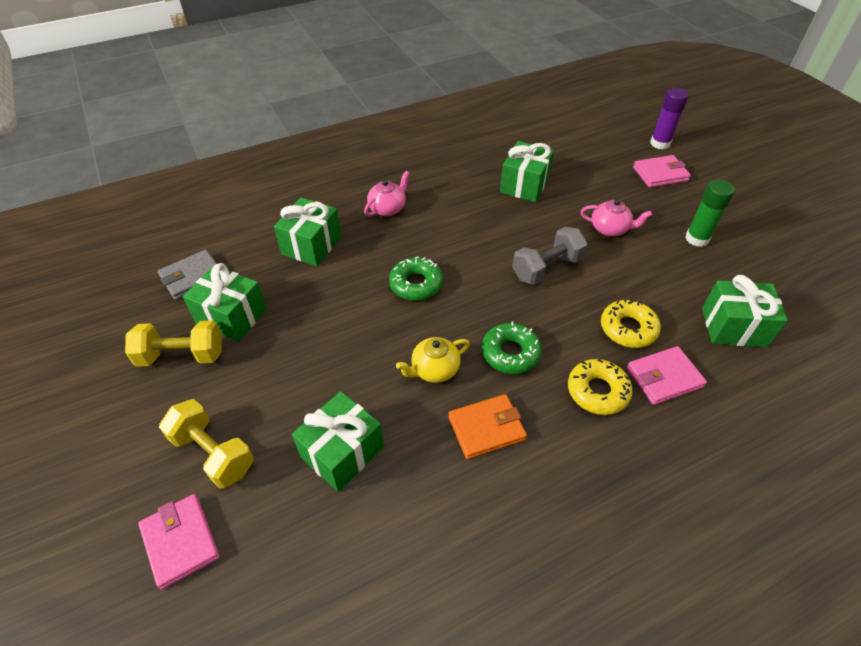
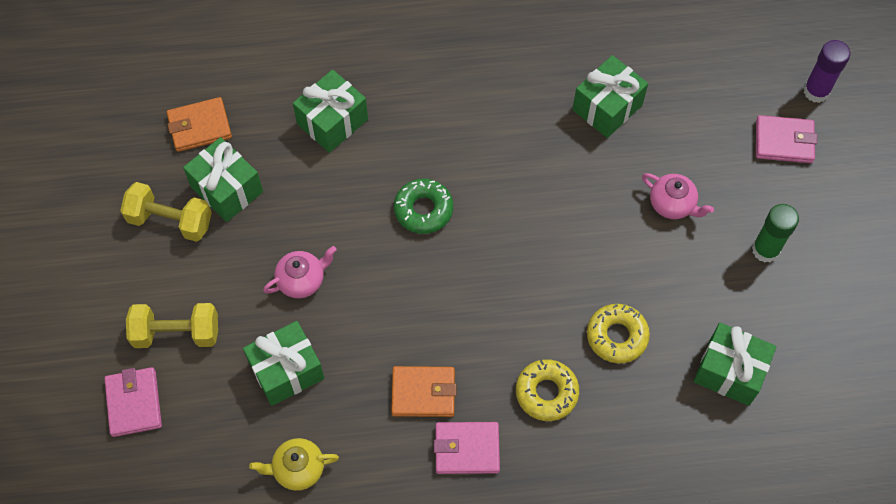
camera: 20 degrees right, 15 degrees up
grey wallet [158,250,217,300] -> orange wallet [167,97,232,152]
yellow dumbbell [159,399,254,488] -> yellow dumbbell turned 60 degrees counterclockwise [126,303,218,348]
pink teapot [364,171,410,216] -> pink teapot moved to [263,246,337,298]
yellow teapot [396,337,470,383] -> yellow teapot moved to [249,438,339,491]
green donut [482,322,542,374] -> none
grey dumbbell [512,227,588,285] -> none
pink wallet [627,346,707,405] -> pink wallet moved to [434,422,500,474]

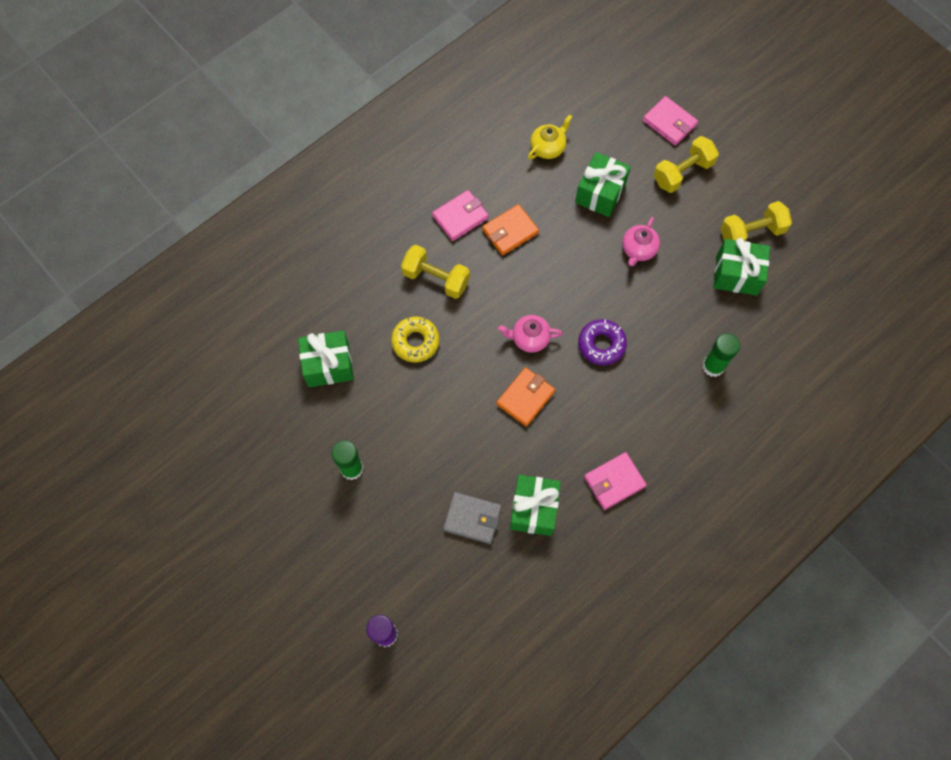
camera: 145 degrees right, 5 degrees up
orange wallet [167,97,232,152] -> orange wallet moved to [496,367,555,427]
green gift [293,70,368,153] -> green glue stick [703,333,740,377]
green donut [394,179,453,234] -> purple donut [578,319,627,365]
yellow donut [516,359,579,421] -> yellow dumbbell [401,245,470,299]
pink teapot [642,173,714,219] -> pink teapot moved to [498,315,563,353]
pink wallet [756,115,817,163] -> pink wallet moved to [584,452,647,510]
none -> grey wallet [443,492,502,544]

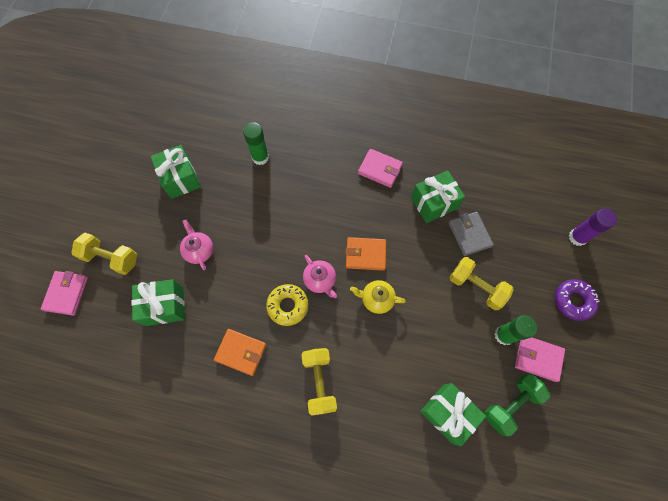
camera: 125 degrees left, 0 degrees up
yellow donut [391,317,439,362] -> yellow donut moved to [266,284,308,326]
pink wallet [432,190,489,241] -> pink wallet moved to [515,337,565,382]
yellow teapot [528,114,572,160] -> yellow teapot moved to [350,280,406,314]
purple donut [578,319,627,365] -> purple donut moved to [555,279,600,321]
pink teapot [622,217,660,266] -> pink teapot turned 105 degrees counterclockwise [180,219,213,270]
yellow dumbbell [721,201,792,241] -> yellow dumbbell moved to [449,257,514,310]
none -> green dumbbell [484,374,550,436]

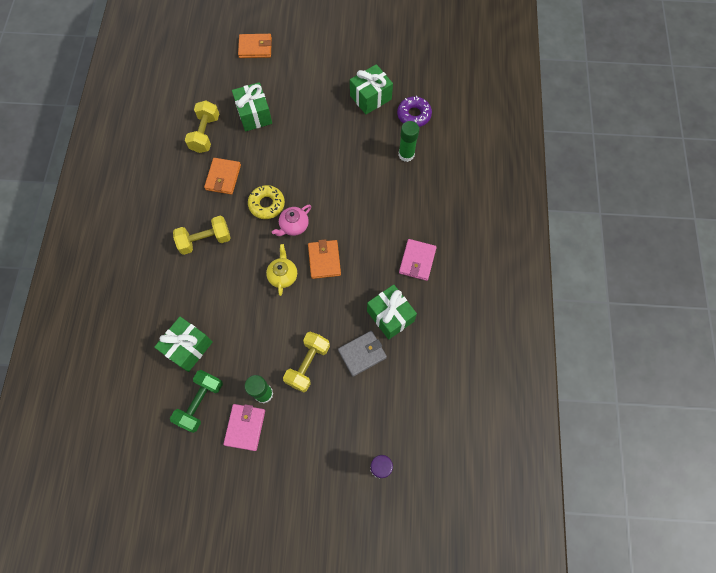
camera: 80 degrees right, 0 degrees up
pink wallet [41,271,88,316] -> orange wallet [238,34,272,58]
yellow dumbbell [71,233,137,275] -> yellow dumbbell moved to [185,100,219,153]
pink teapot [180,219,213,270] -> none
green dumbbell [484,374,550,436] -> green dumbbell turned 75 degrees clockwise [170,370,223,433]
purple donut [555,279,600,321] -> purple donut moved to [397,96,432,127]

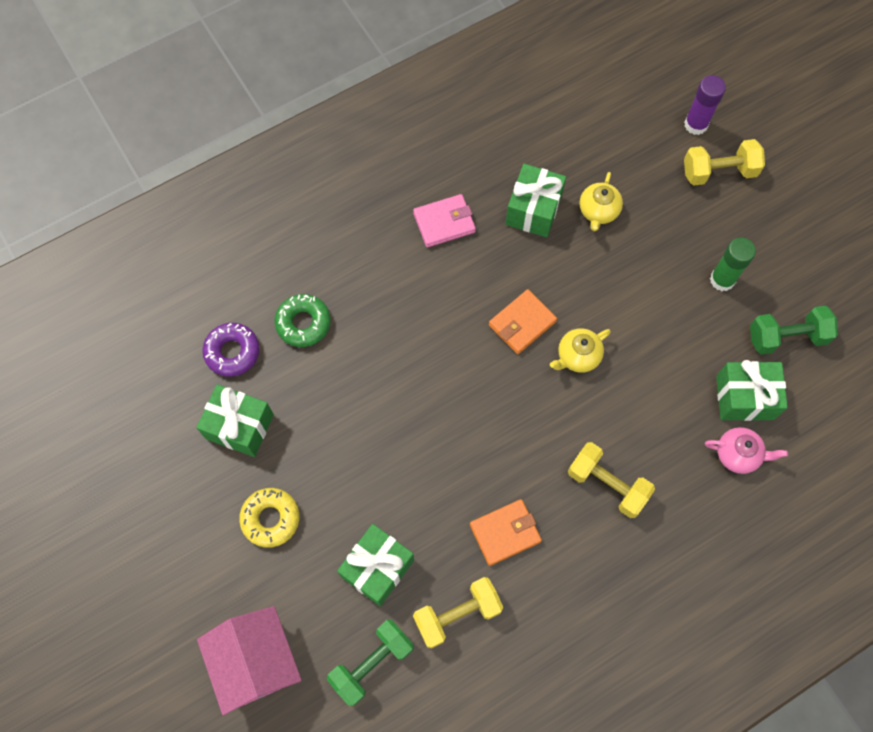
camera: 125 degrees left, 0 degrees up
pink wallet [223,404,265,451] -> none
orange wallet [238,34,272,58] -> pink house [197,606,302,715]
yellow donut [248,185,285,219] -> yellow donut moved to [239,488,300,548]
pink teapot [272,205,311,236] -> pink teapot moved to [705,427,788,474]
yellow dumbbell [283,332,330,392] -> yellow dumbbell moved to [684,139,765,186]
grey wallet [338,331,387,377] -> yellow teapot [579,172,623,231]
green glue stick [398,121,419,162] -> green donut [274,294,331,347]
none -> green dumbbell [327,619,414,706]

